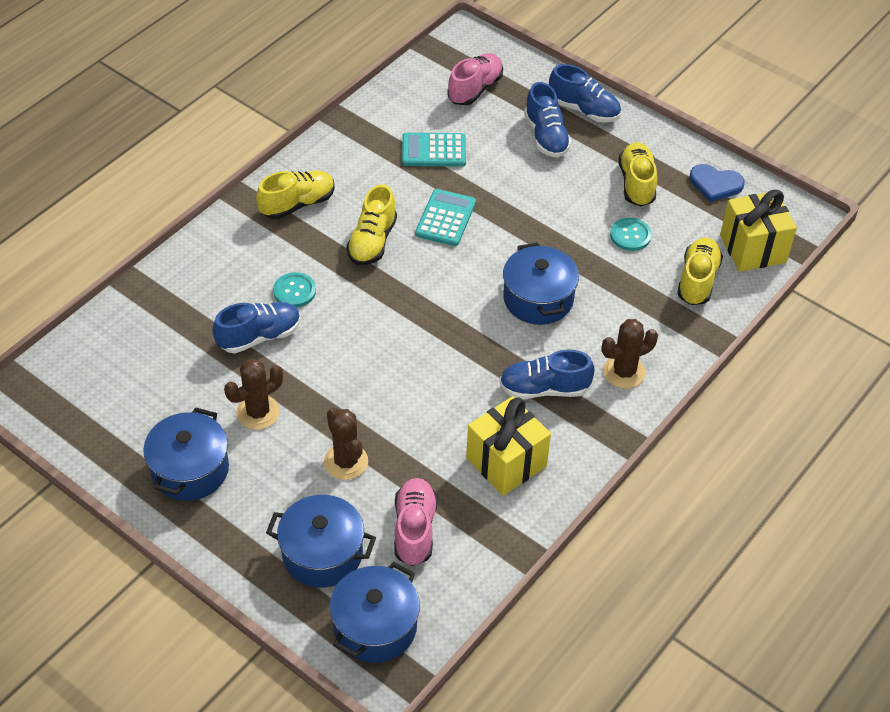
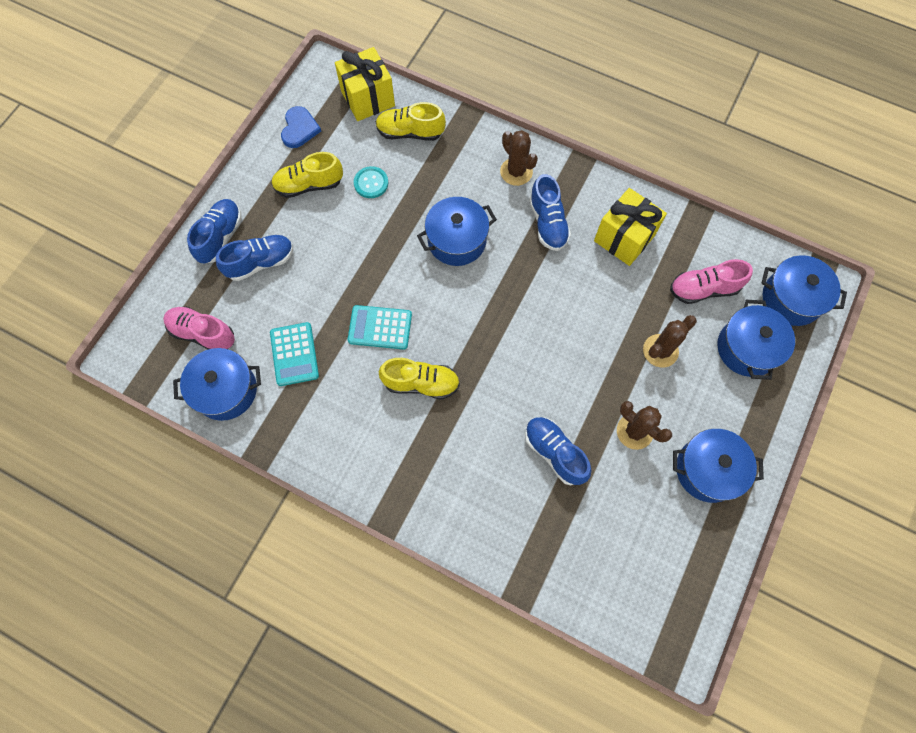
camera: 100 degrees left, 20 degrees up
yellow shoe [256,171,335,219] -> none
turquoise button [273,272,316,307] -> none
none -> blue pot [173,348,261,421]

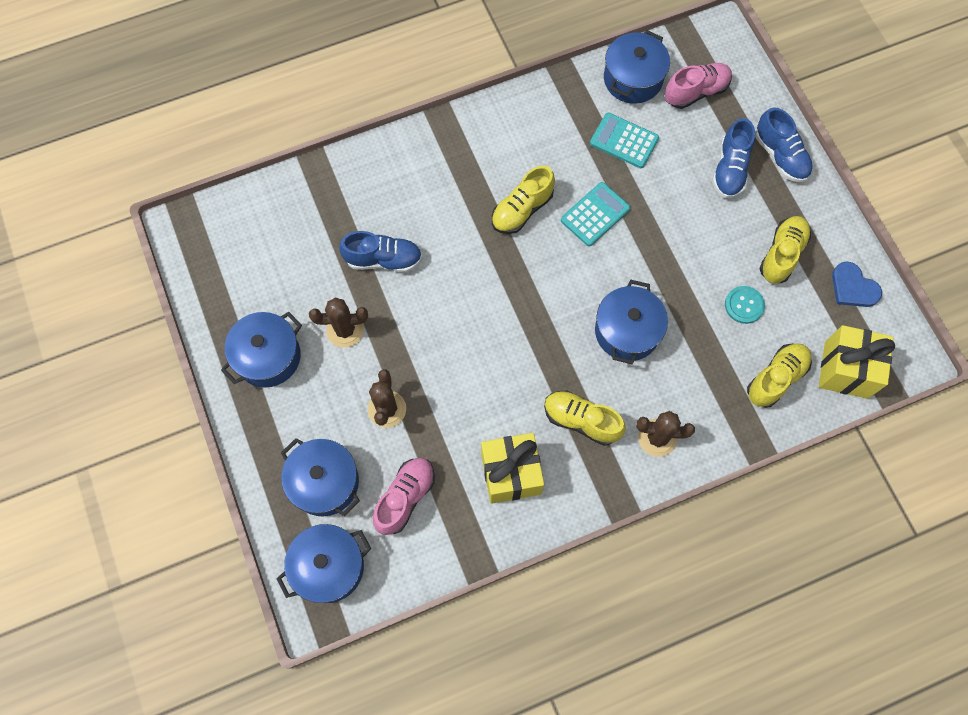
camera: 130 degrees right, 0 degrees up
blue shoe [529,174,571,251] -> yellow shoe [544,391,626,446]

